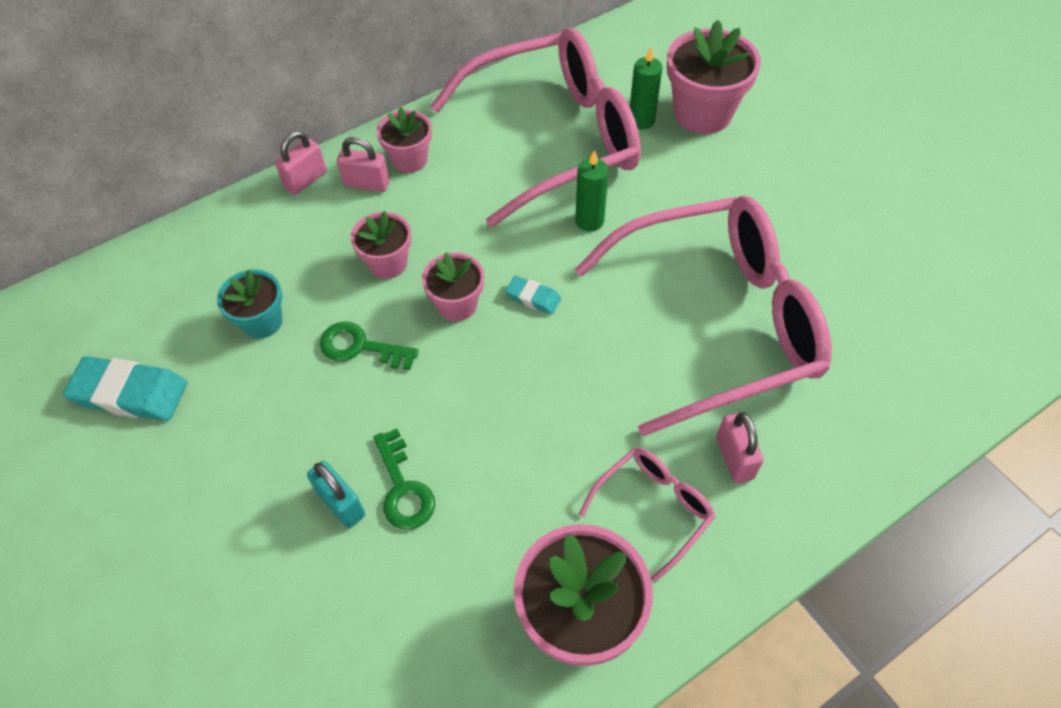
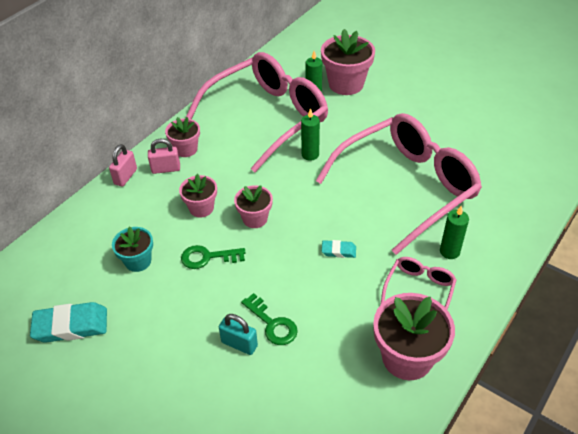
camera: 20 degrees left, 10 degrees down
turquoise eraser [505,276,561,315] -> turquoise eraser moved to [322,240,356,258]
pink padlock [716,412,764,484] -> green candle [440,206,469,259]

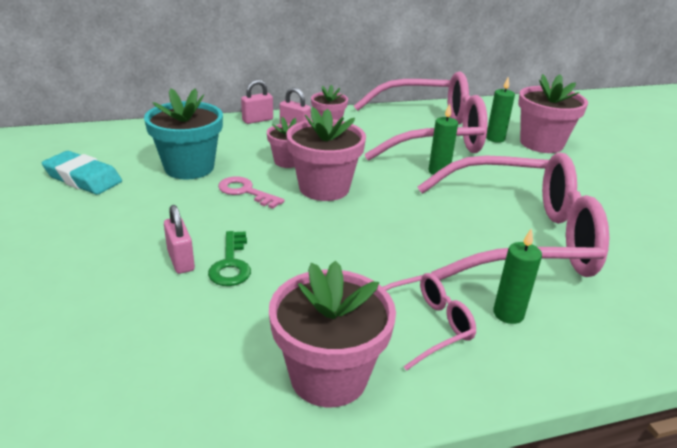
camera: 35 degrees right, 15 degrees down
turquoise flower pot [112,226,153,272] -> turquoise flower pot [144,88,223,179], size x1.69
green key [181,245,246,269] -> pink key [218,176,285,209]
turquoise padlock [219,314,258,355] -> pink padlock [164,205,195,274]
pink flower pot [234,185,273,228] -> pink flower pot [287,107,366,201], size x1.69
turquoise eraser [322,240,356,258] -> none

